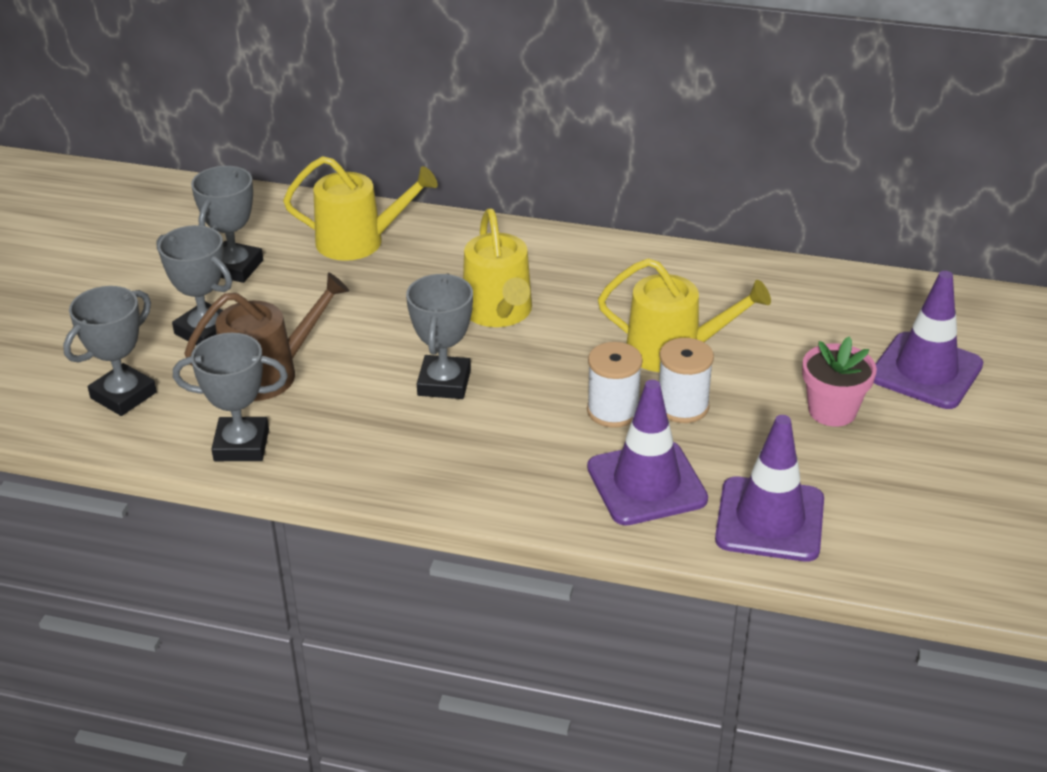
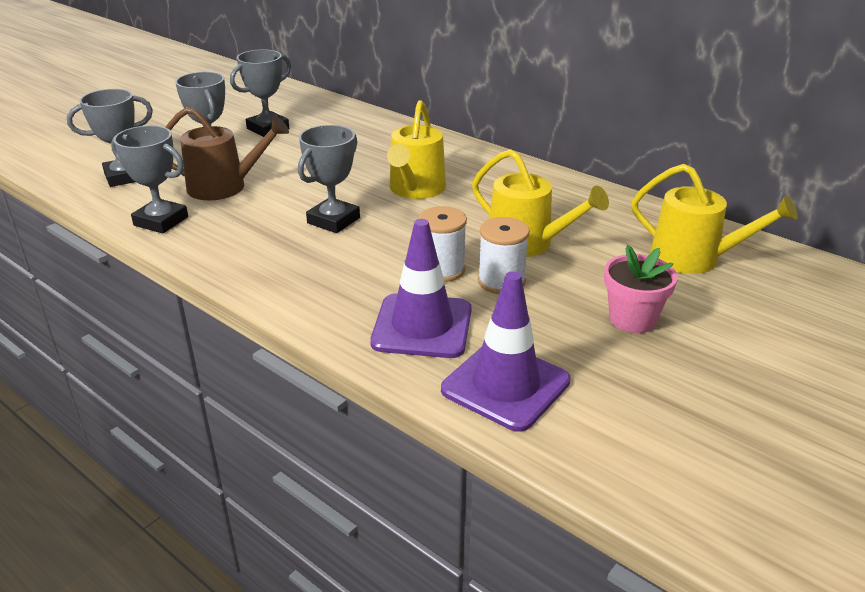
camera: 25 degrees right, 5 degrees down
yellow watering can [283,156,438,261] -> yellow watering can moved to [631,164,798,274]
purple traffic cone [874,271,984,409] -> none

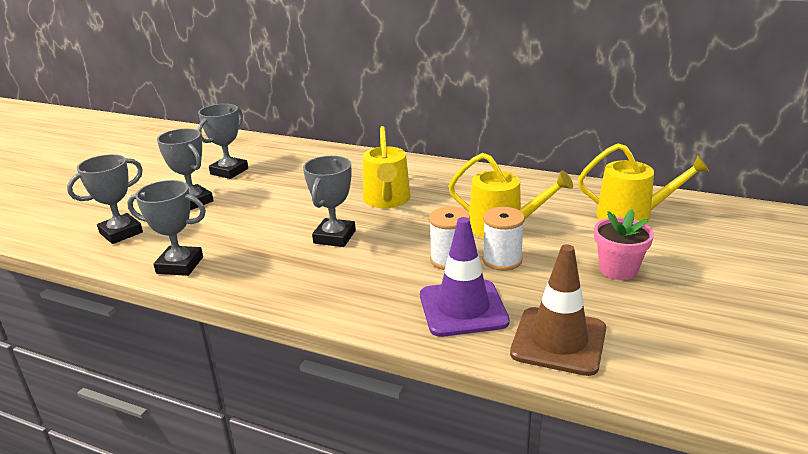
camera: 15 degrees left, 5 degrees down
brown watering can [165,107,289,200] -> none
purple traffic cone [441,271,571,432] -> brown traffic cone [510,244,606,376]

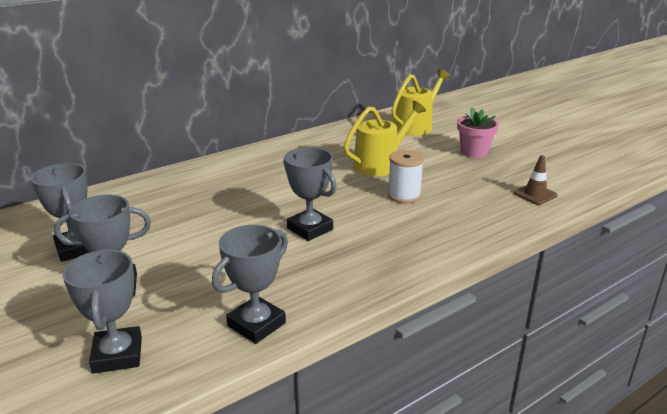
camera: 60 degrees left, 0 degrees up
yellow watering can [363,126,411,208] -> none
purple traffic cone [420,217,510,337] -> none
white spool [482,207,525,271] -> none
brown traffic cone [510,244,606,376] -> brown traffic cone [514,155,558,205], size x0.55

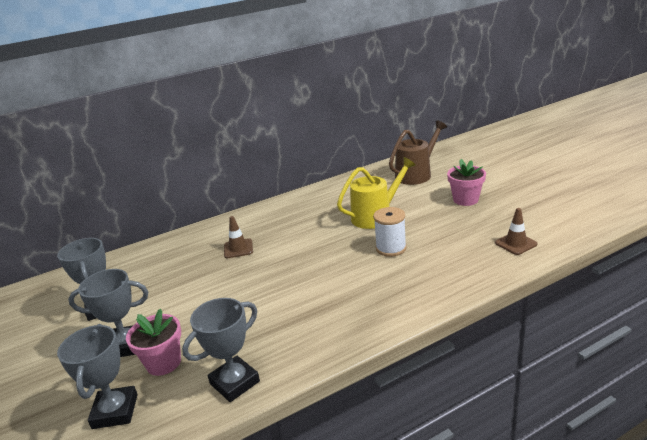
camera: 10 degrees right, 0 degrees up
grey trophy [283,147,337,241] -> none
yellow watering can [391,69,450,136] -> brown watering can [389,121,447,185]
none -> pink flower pot [126,309,181,376]
none -> brown traffic cone [224,216,253,258]

